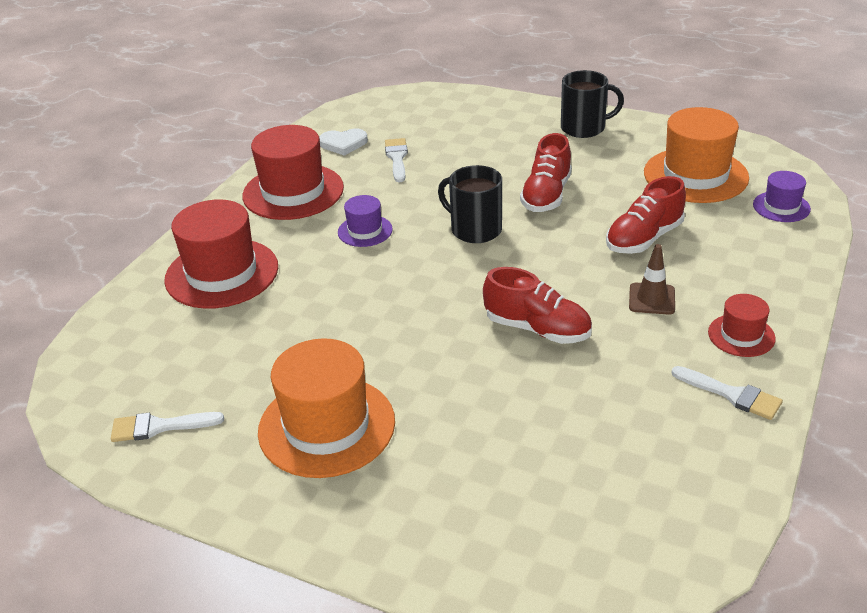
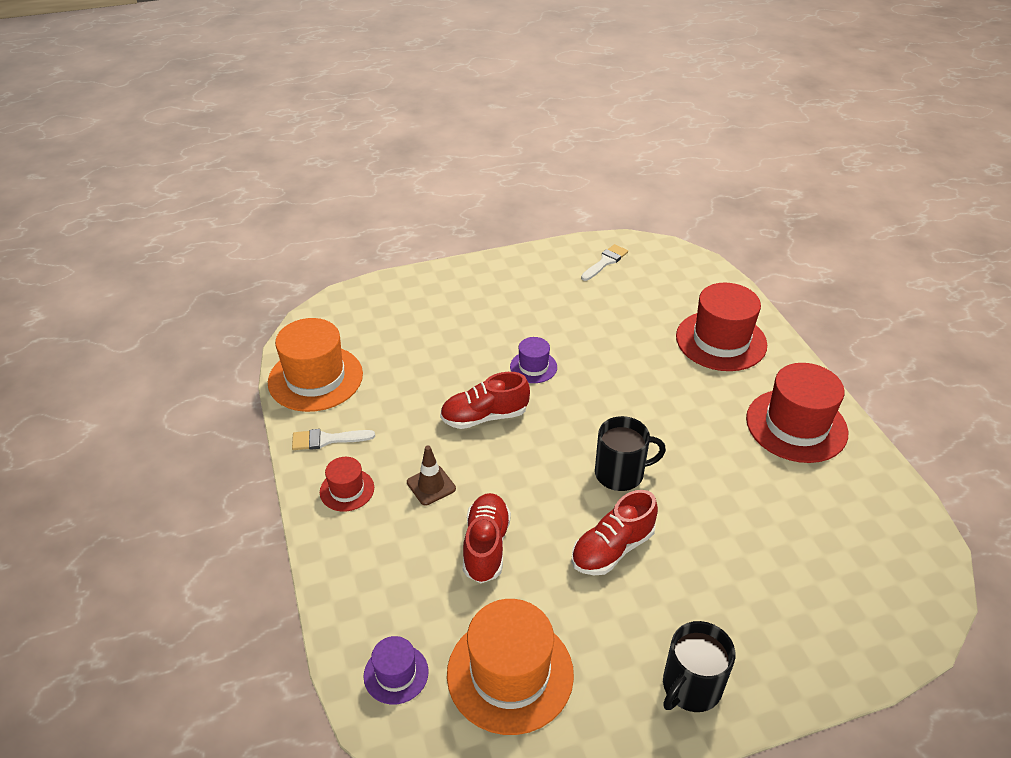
camera: 135 degrees right, 5 degrees up
orange hat [258,338,395,478] -> orange hat moved to [268,318,363,412]
white heart [319,128,368,156] -> none
purple hat [338,195,393,247] -> purple hat moved to [510,337,557,383]
white brush [385,138,408,182] -> none
red shoe [520,133,572,212] -> red shoe turned 105 degrees counterclockwise [571,490,658,575]

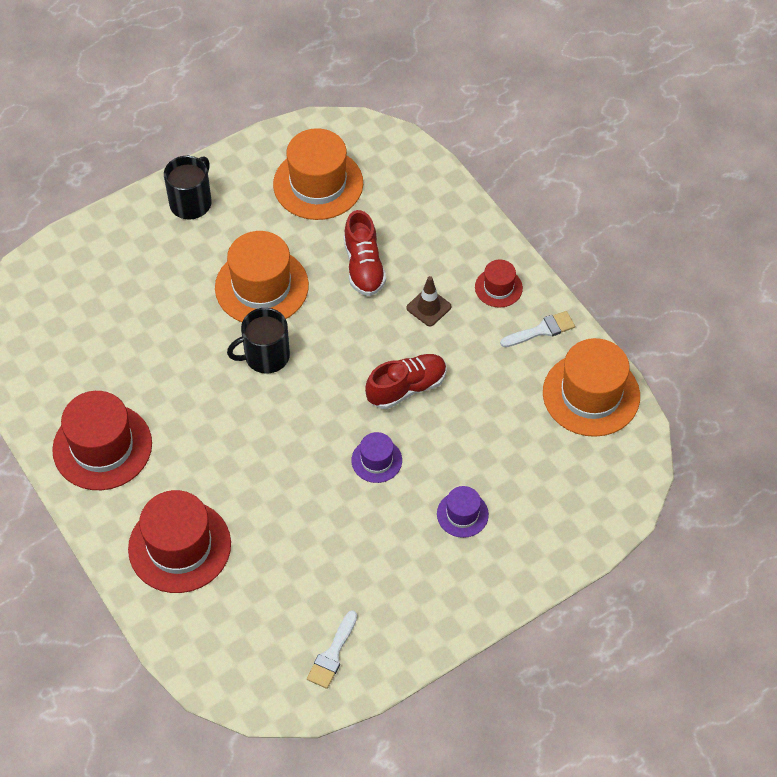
camera: 165 degrees right, 15 degrees up
purple hat [364,636,429,704] -> purple hat moved to [437,486,489,538]
red shoe [571,490,658,575] -> orange hat [215,231,309,322]

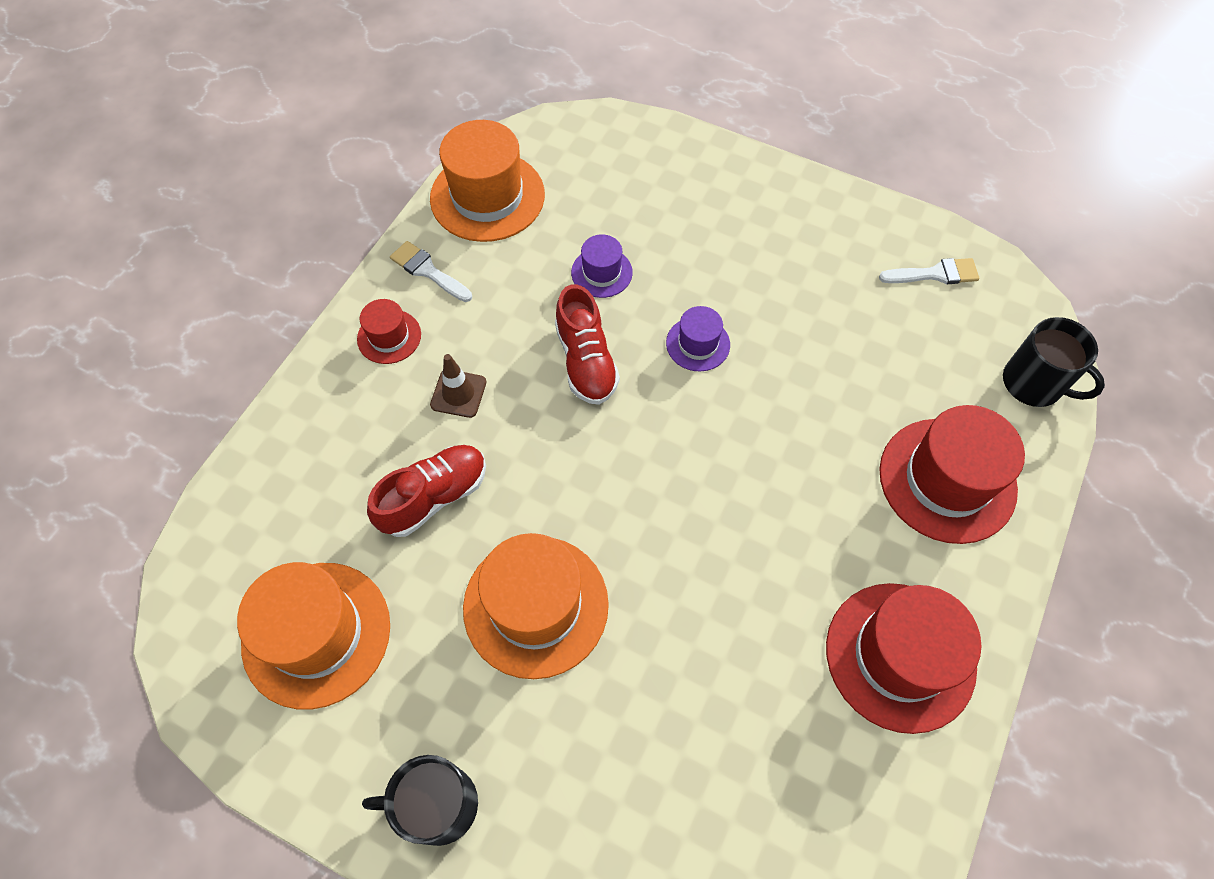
camera: 120 degrees left, 5 degrees up
black mug [227,308,290,374] -> black mug moved to [1003,317,1105,407]
red shoe [365,354,447,409] -> red shoe turned 135 degrees counterclockwise [555,284,620,405]
purple hat [437,486,489,538] -> purple hat moved to [571,234,633,298]

